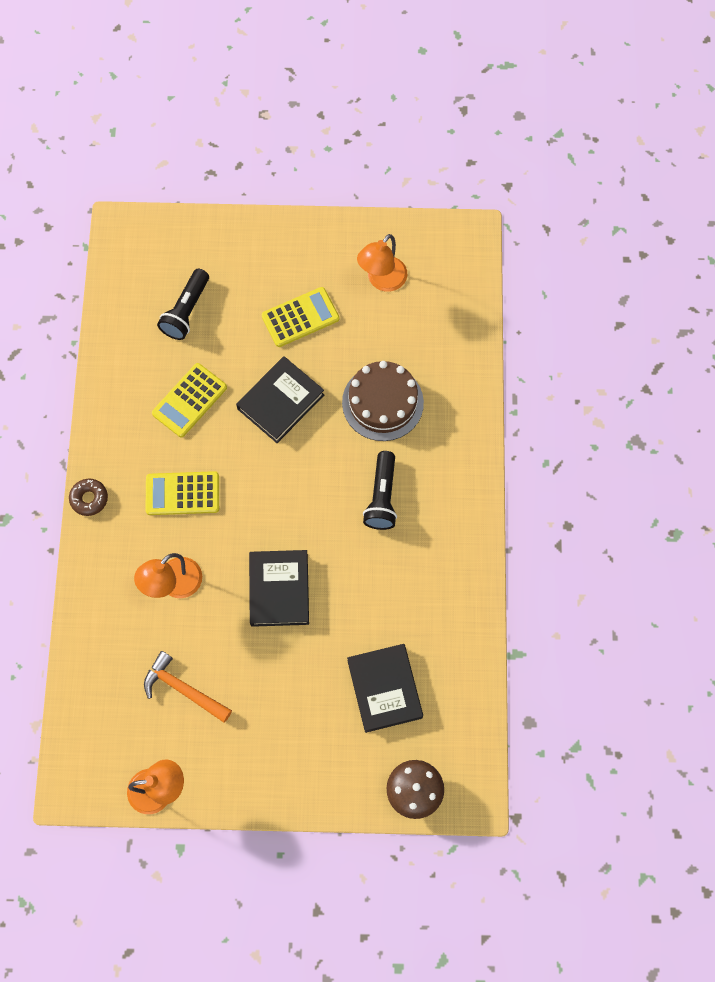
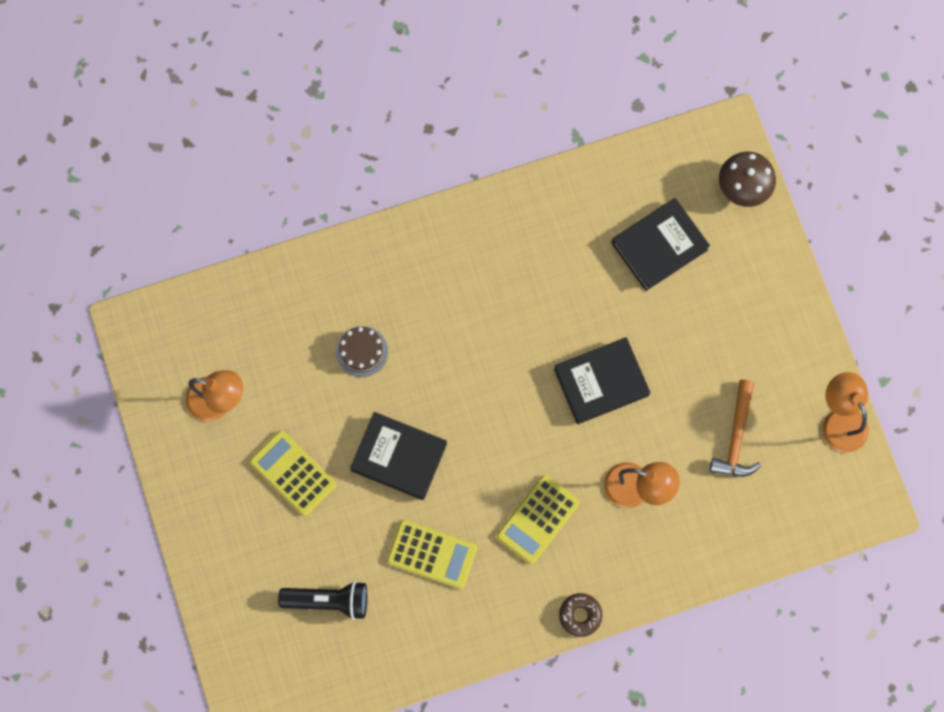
camera: 110 degrees left, 5 degrees up
yellow calculator [146,471,219,515] -> yellow calculator turned 60 degrees clockwise [497,475,580,564]
brown cake [342,361,424,441] -> brown cake [336,326,388,377], size x0.57
black flashlight [363,451,397,530] -> none

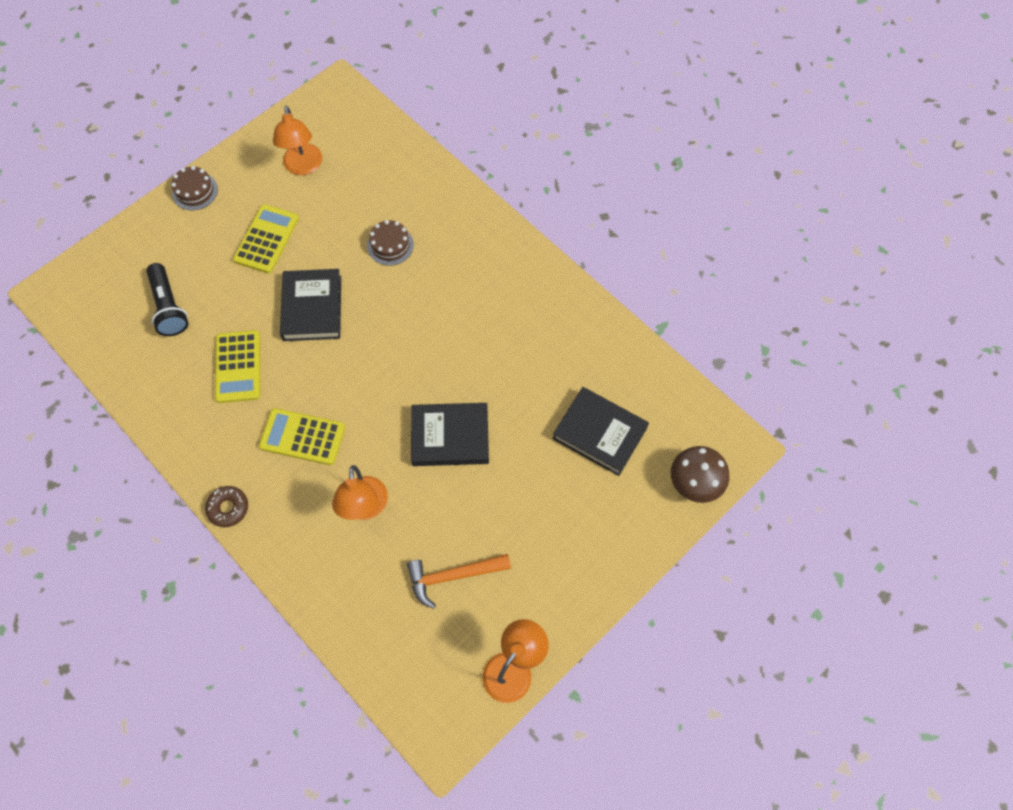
camera: 65 degrees right, 10 degrees down
black book [554,337,650,424] -> black book turned 45 degrees counterclockwise [411,403,489,466]
none -> brown cake [171,166,218,210]

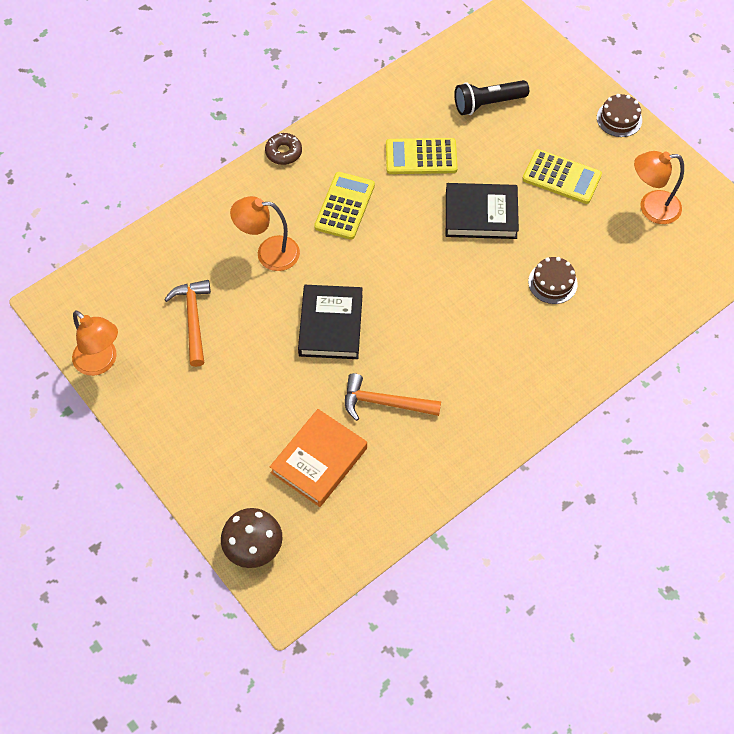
camera: 95 degrees right, 5 degrees down
black book [553,387,649,476] -> orange book [270,409,367,507]
none -> orange hammer [345,373,441,421]

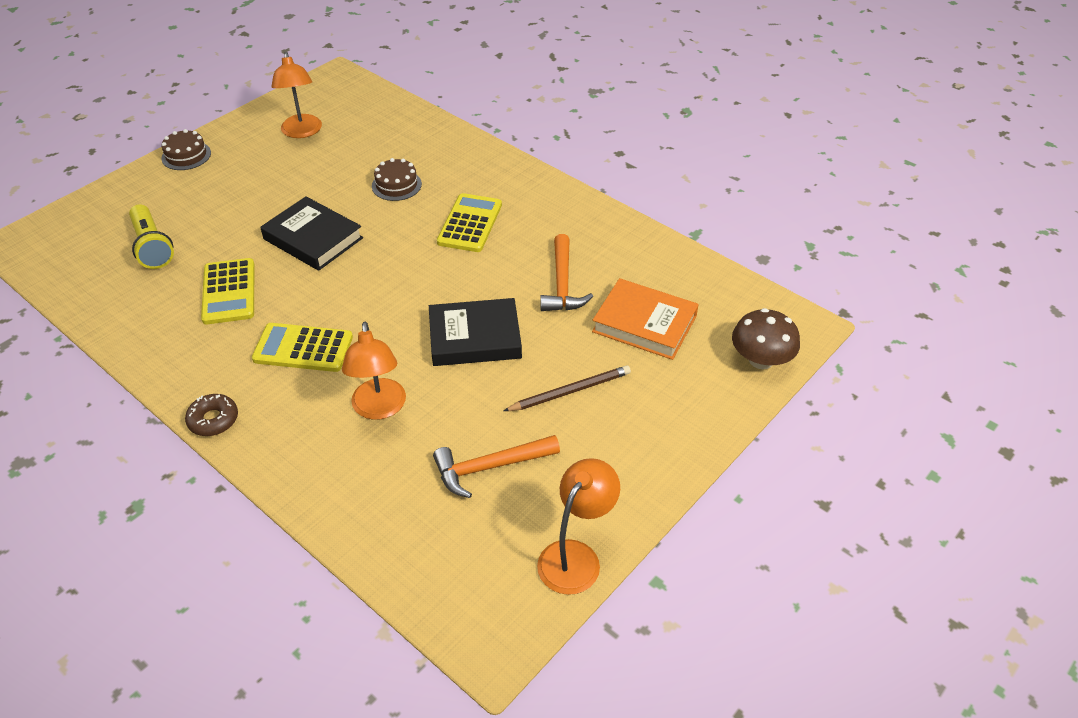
camera: 100 degrees left, 15 degrees down
black book [446,183,519,239] -> black book turned 45 degrees counterclockwise [261,196,363,271]
black flashlight [455,80,529,115] -> yellow flashlight [129,205,174,269]
yellow calculator [522,149,602,204] -> yellow calculator moved to [437,193,502,252]
none -> brown pencil [504,365,631,411]

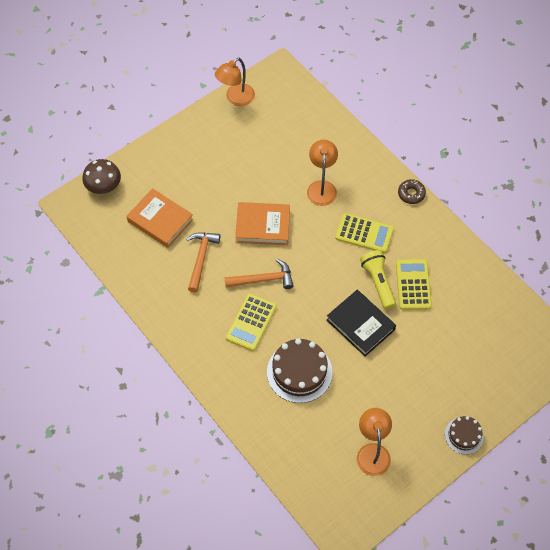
camera: 170 degrees left, 15 degrees up
yellow flashlight [129,205,174,269] -> yellow flashlight moved to [360,250,396,309]
brown cake [372,158,422,201] -> brown cake [267,338,332,403], size x1.74
black book [429,298,522,366] -> orange book [235,202,290,245]
orange hammer [433,435,560,498] -> orange hammer moved to [225,259,294,289]
brown pencil [504,365,631,411] -> none

